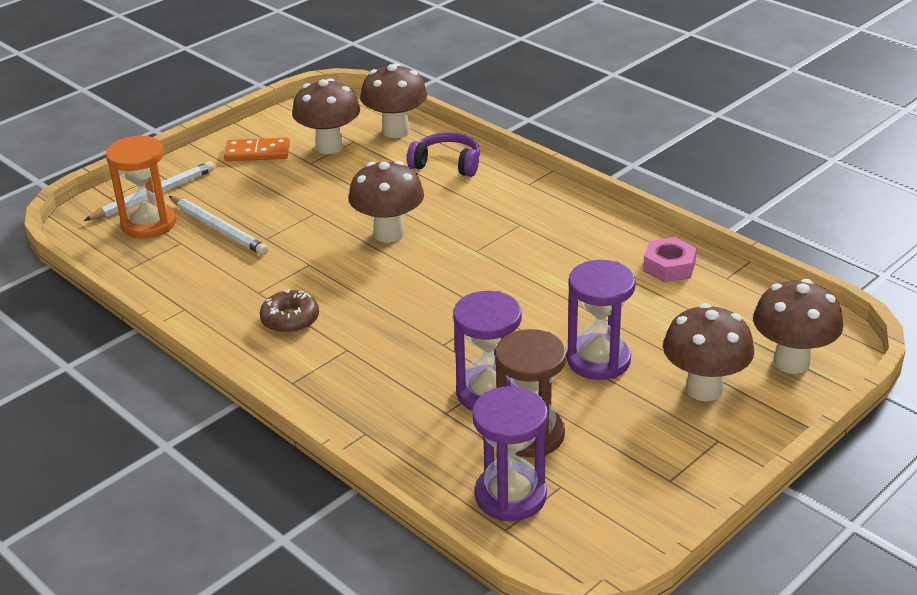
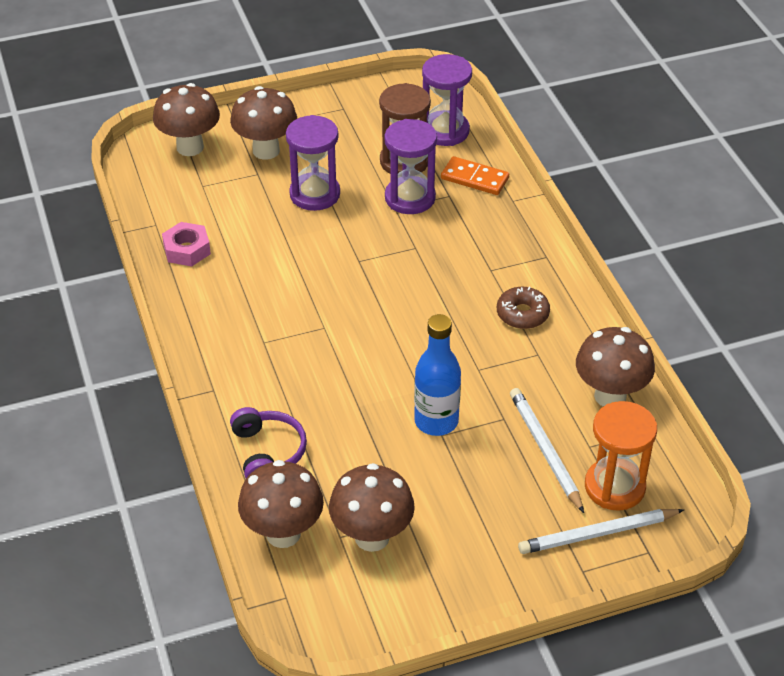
camera: 155 degrees left, 10 degrees up
orange domino [224,138,290,161] -> orange domino moved to [441,156,509,195]
brown mushroom [348,161,424,243] -> brown mushroom moved to [576,327,655,407]
purple headphones [407,132,480,177] -> purple headphones turned 150 degrees counterclockwise [230,407,307,478]
none -> blue bottle [414,314,461,436]

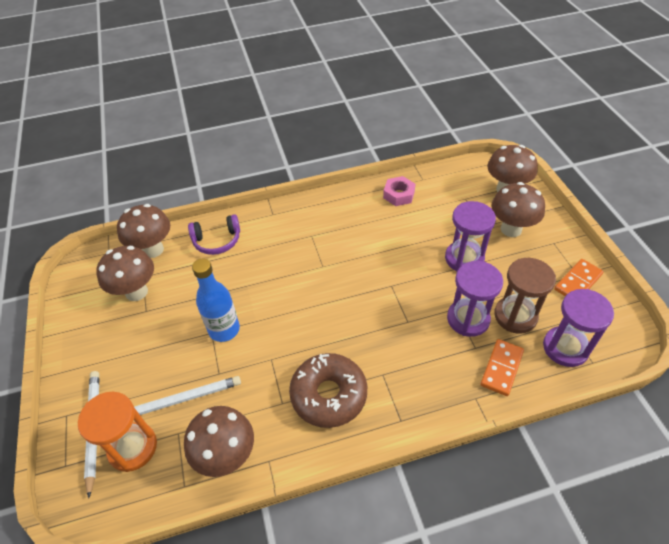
camera: 95 degrees right, 5 degrees up
brown donut [497,287,550,329] -> brown donut [289,353,367,428], size x1.71
none -> orange domino [554,259,604,296]

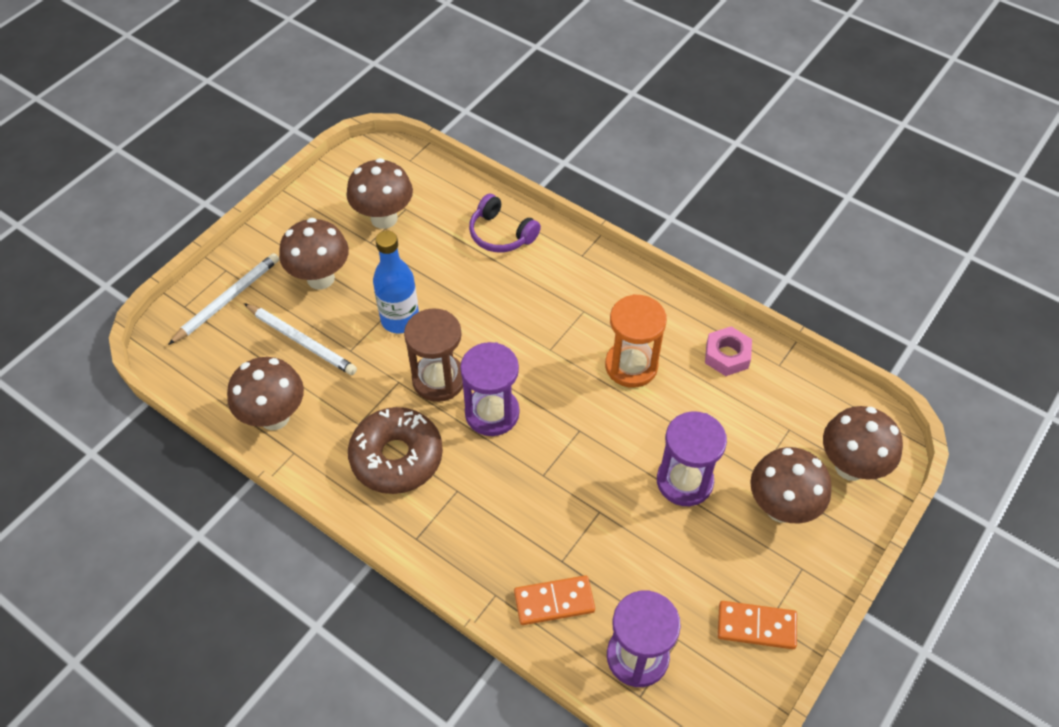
camera: 50 degrees right, 5 degrees up
orange hourglass [78,392,157,472] -> orange hourglass moved to [605,294,667,388]
brown mushroom [117,204,170,258] -> brown mushroom moved to [279,218,349,290]
purple hourglass [447,261,503,337] -> purple hourglass moved to [460,342,519,436]
brown hourglass [494,258,556,334] -> brown hourglass moved to [404,308,463,402]

